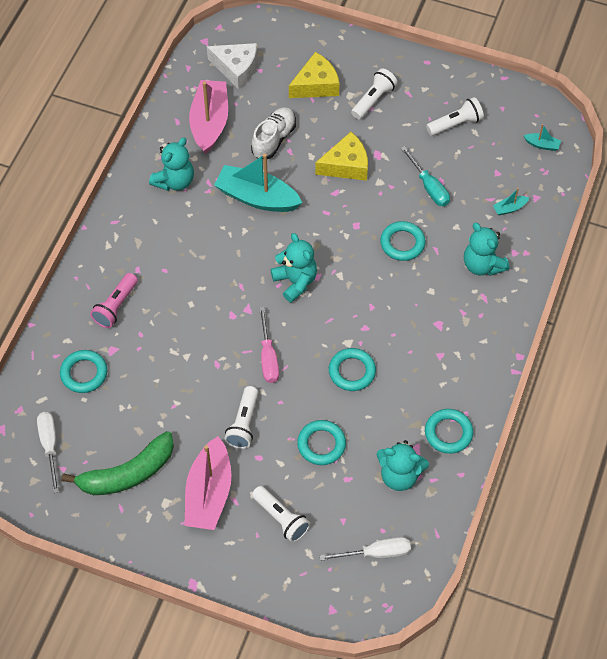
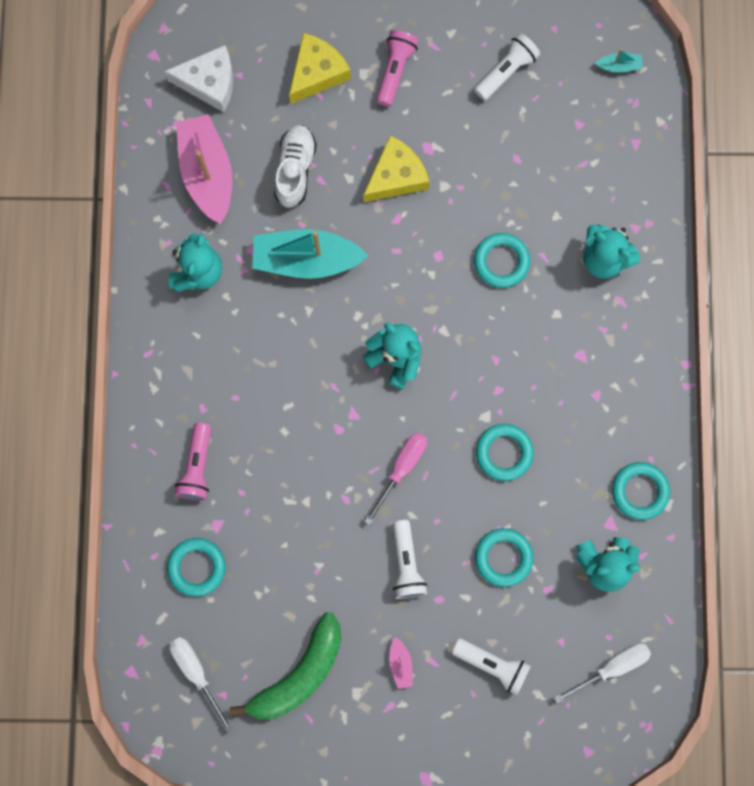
camera: 20 degrees left, 20 degrees up
pink boat [185,436,231,530] -> pink boat [389,637,413,689], size x0.43
pink screwdriver [259,307,279,383] -> pink screwdriver turned 120 degrees counterclockwise [364,432,427,525]
white flashlight [351,68,398,119] -> pink flashlight [376,30,419,107]
turquoise screwdriver [401,146,450,206] -> none
turquoise boat [493,188,529,216] -> none

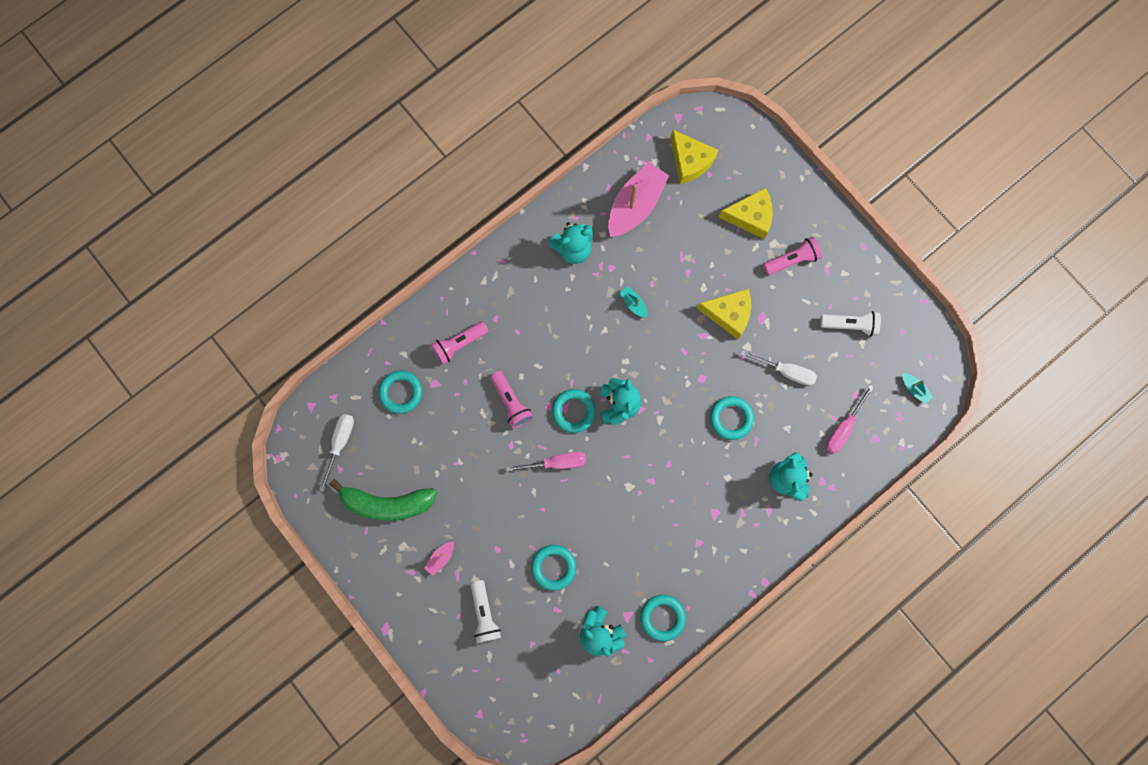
camera: 50 degrees right, 0 degrees up
white cheese [164,45,233,112] -> yellow cheese [671,129,719,184]
turquoise boat [252,229,368,279] -> turquoise boat [619,286,647,318], size x0.43
white shoe [274,125,317,208] -> none
white flashlight [392,520,427,599] -> none
turquoise ring [476,424,534,481] -> turquoise ring moved to [552,389,596,433]
white screwdriver [554,643,651,704] -> white screwdriver moved to [740,350,817,386]
none -> pink flashlight [491,371,533,428]
none -> pink screwdriver [826,385,874,454]

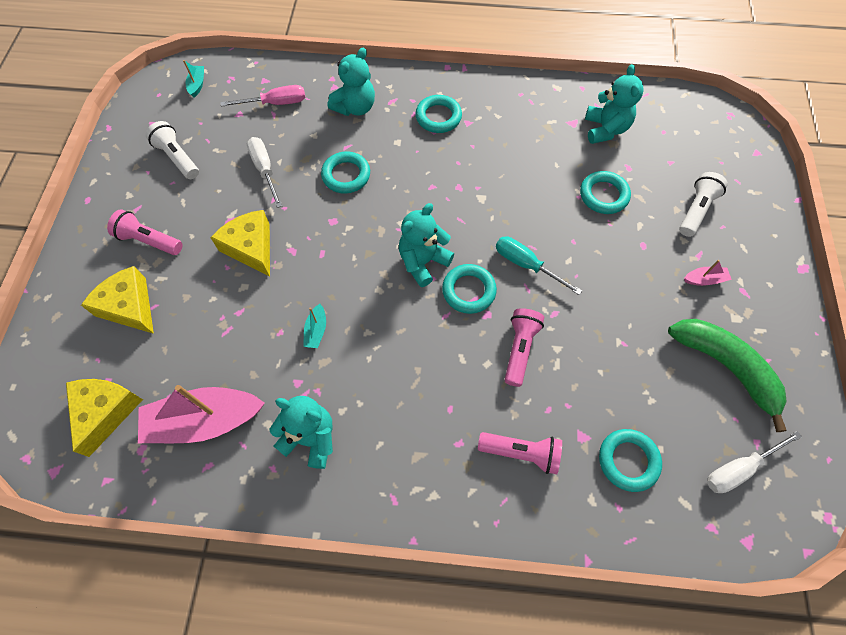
camera: 135 degrees left, 15 degrees down
pink screwdriver [506,452,586,472] -> turquoise screwdriver [496,236,582,295]
turquoise ring [640,595,686,642] -> turquoise ring moved to [415,95,462,133]

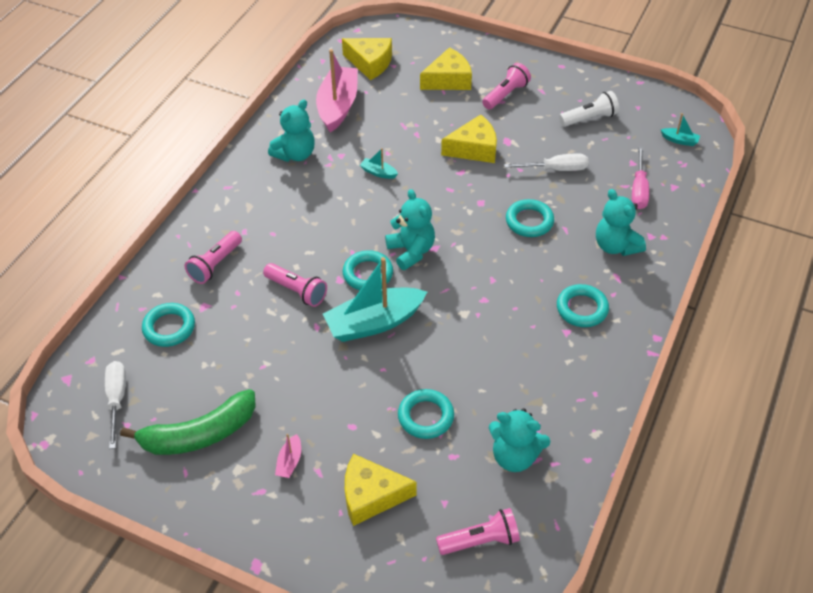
camera: 110 degrees right, 15 degrees down
turquoise screwdriver [496,236,582,295] -> turquoise boat [323,257,427,342]
white flashlight [679,172,728,237] -> yellow cheese [345,454,417,526]
none -> pink flashlight [436,508,520,555]

